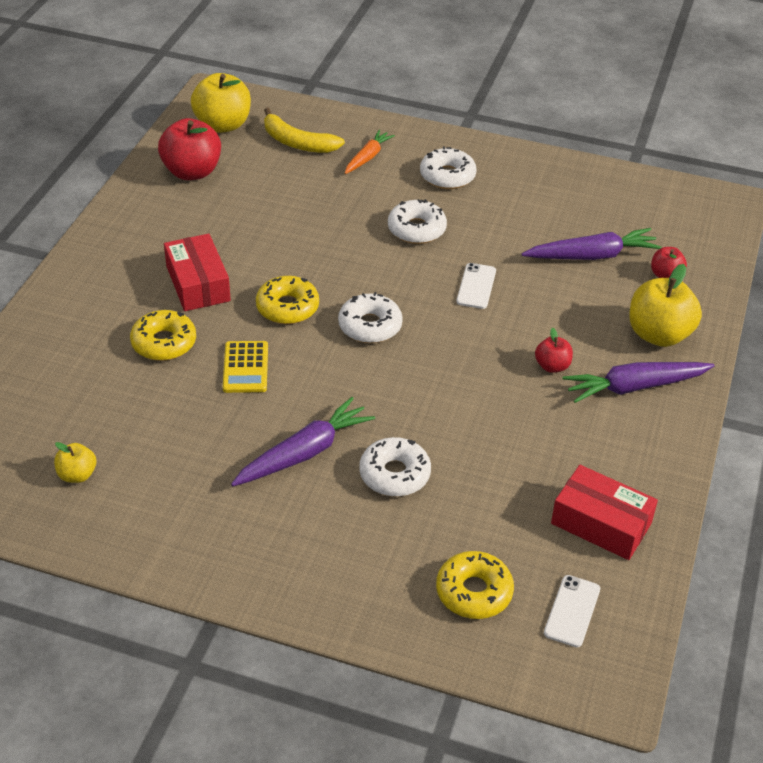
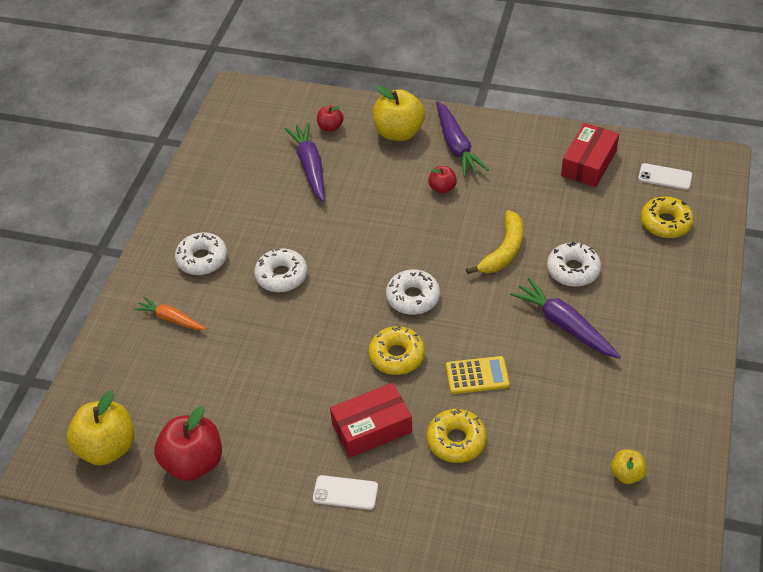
camera: 90 degrees left, 5 degrees up
yellow banana [264,108,345,153] -> yellow banana moved to [466,210,523,274]
white phone [456,263,496,309] -> white phone moved to [313,475,378,510]

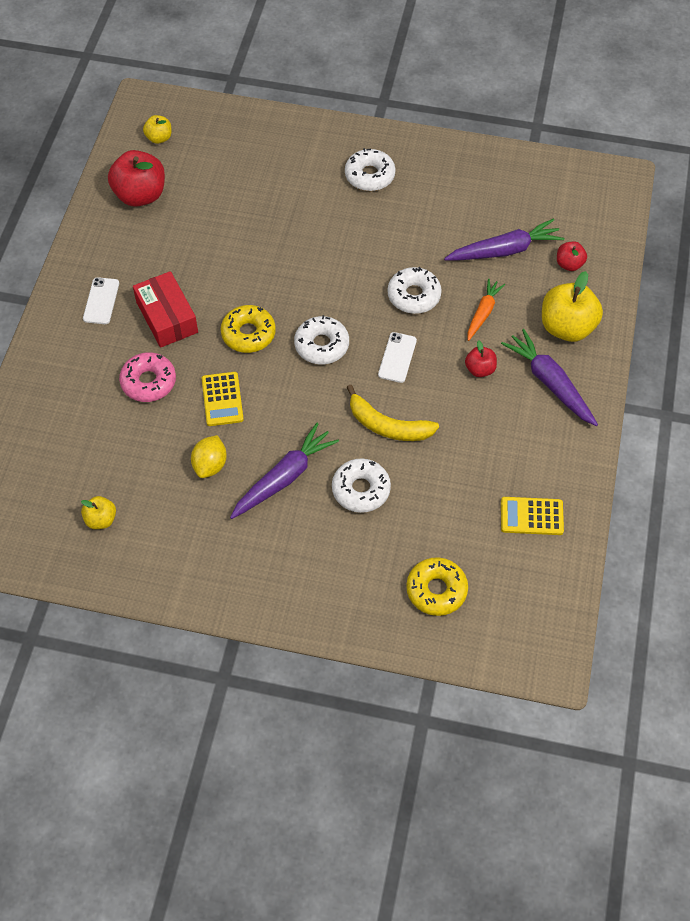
camera: 85 degrees right, 10 degrees up
yellow apple [67,391,134,465] -> yellow apple [143,115,172,144], size x0.52
orange carrot [134,297,206,330] -> orange carrot moved to [468,278,505,341]
white donut [254,248,307,292] -> white donut moved to [388,267,442,314]
yellow donut [427,409,487,463] -> pink donut [119,352,176,402]
purple carrot [436,101,489,177] -> purple carrot turned 75 degrees clockwise [501,329,598,426]
red box [561,123,619,187] -> yellow calculator [501,497,564,535]
white phone [638,163,692,190] -> white phone moved to [378,332,417,383]
none -> yellow lemon [191,435,227,478]

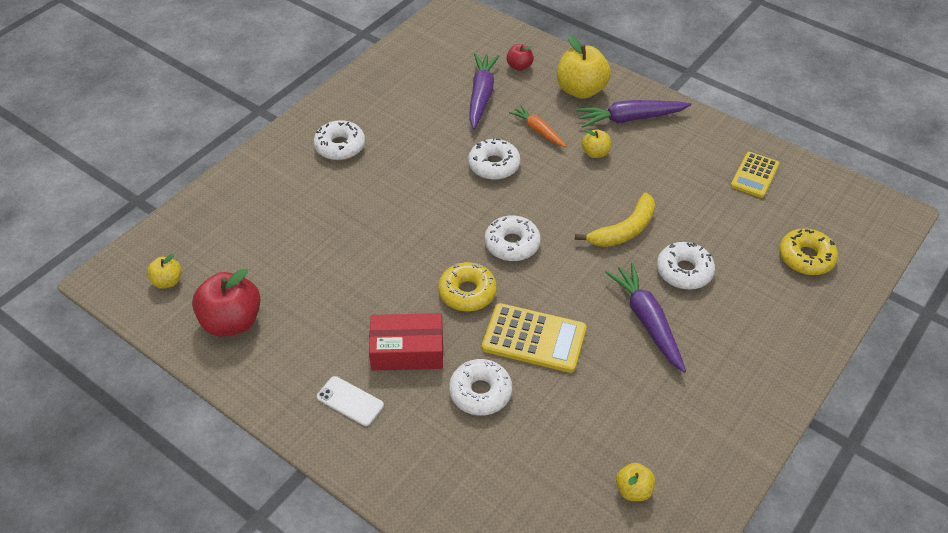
camera: 65 degrees left, 10 degrees down
pink donut [119,352,176,402] -> white donut [449,359,512,416]
yellow lemon [191,435,227,478] -> none
yellow calculator [202,372,244,426] -> yellow calculator [482,303,586,373], size x1.51
white phone [378,332,417,383] -> none
red apple [465,340,497,377] -> yellow apple [582,129,611,158]

